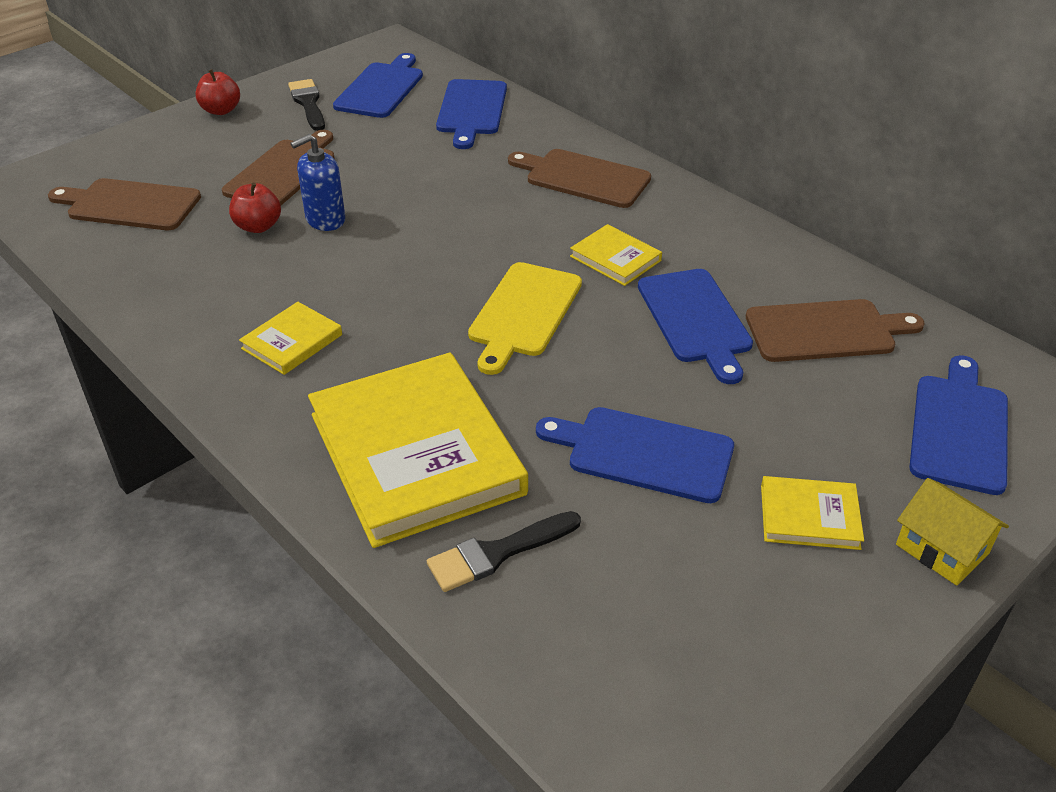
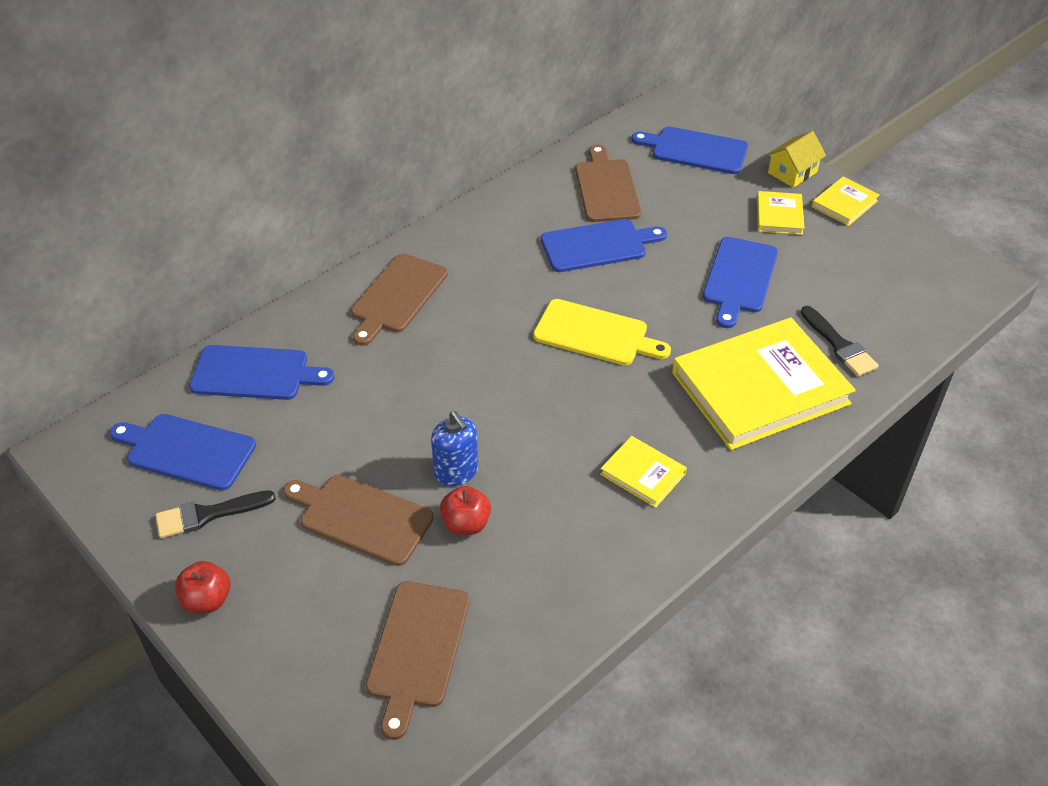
camera: 90 degrees left, 5 degrees up
yellow book [570,224,662,286] -> yellow book moved to [812,177,879,226]

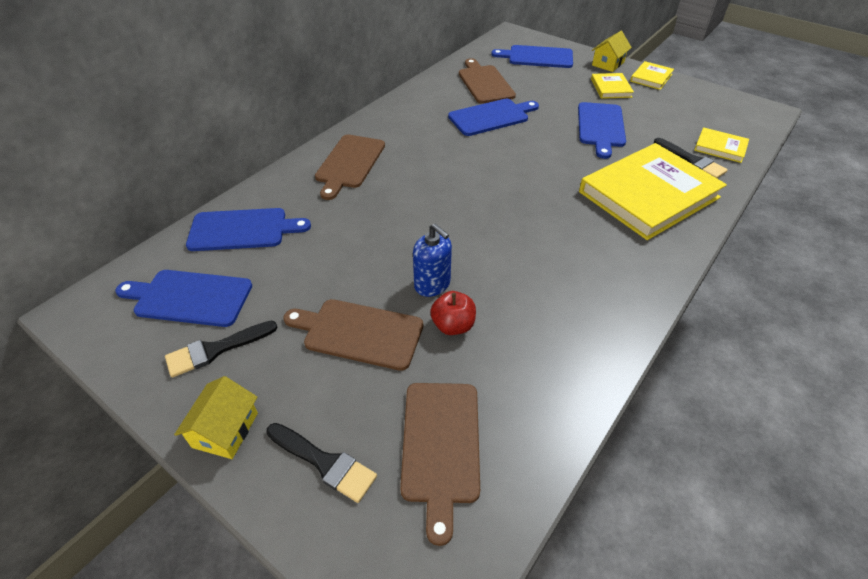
camera: 10 degrees left, 0 degrees up
red apple [175,561,231,614] -> yellow house [174,376,258,459]
yellow cutting board [533,299,671,365] -> none
yellow book [600,436,687,508] -> yellow book moved to [694,127,749,163]
none -> black brush [267,423,377,503]

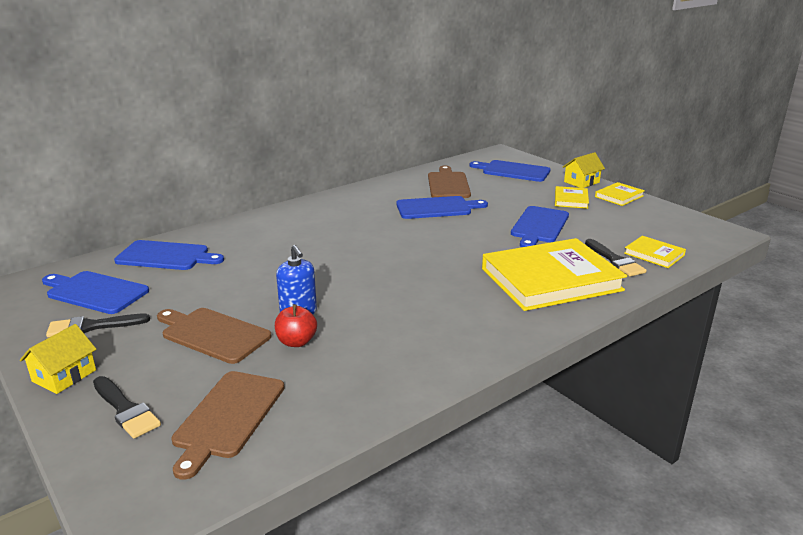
camera: 15 degrees right, 20 degrees down
brown cutting board [315,134,385,200] -> none

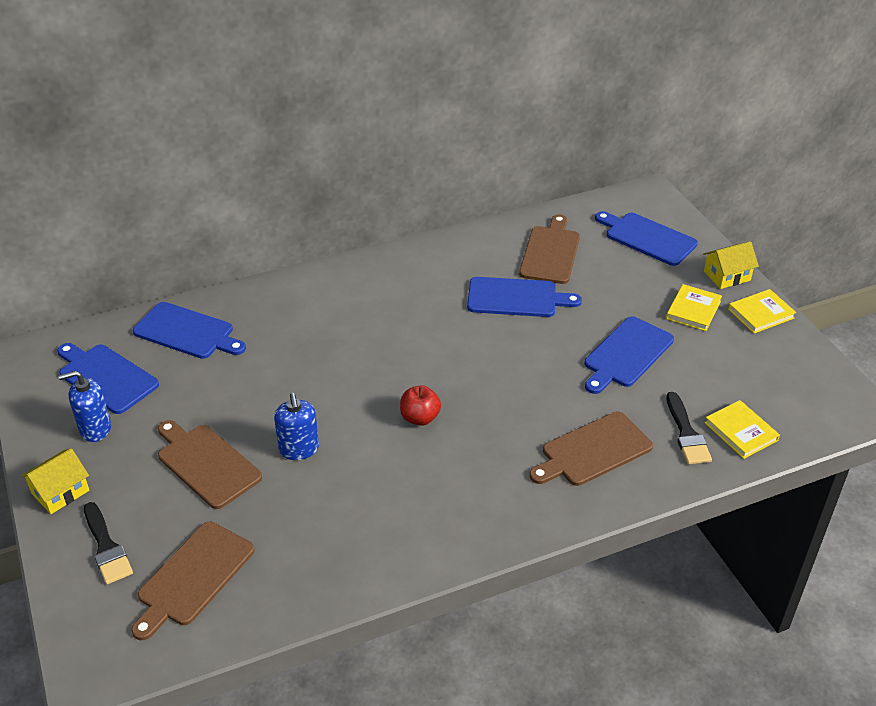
camera: 15 degrees right, 15 degrees up
black brush [46,314,150,337] -> blue soap dispenser [58,371,111,442]
red apple [275,304,317,347] -> red apple moved to [400,385,441,426]
yellow book [482,238,627,311] -> brown cutting board [529,411,653,486]

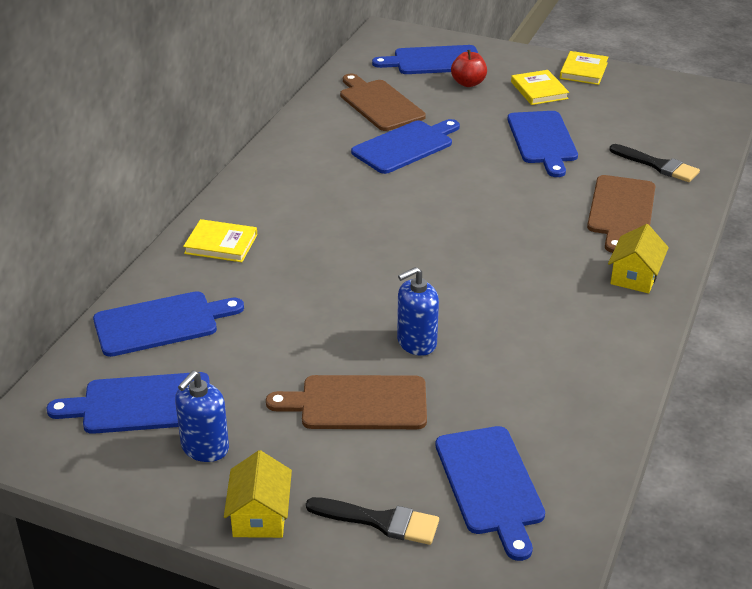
camera: 45 degrees left, 5 degrees down
brown cutting board [131,522,255,640] -> blue cutting board [435,426,545,561]
blue soap dispenser [274,393,319,460] -> blue soap dispenser turned 120 degrees clockwise [397,267,439,356]
red apple [400,385,441,426] -> red apple moved to [451,50,487,87]
yellow house [703,241,759,289] -> yellow house moved to [608,224,669,293]
yellow book [705,400,780,459] -> yellow book moved to [183,219,257,262]

